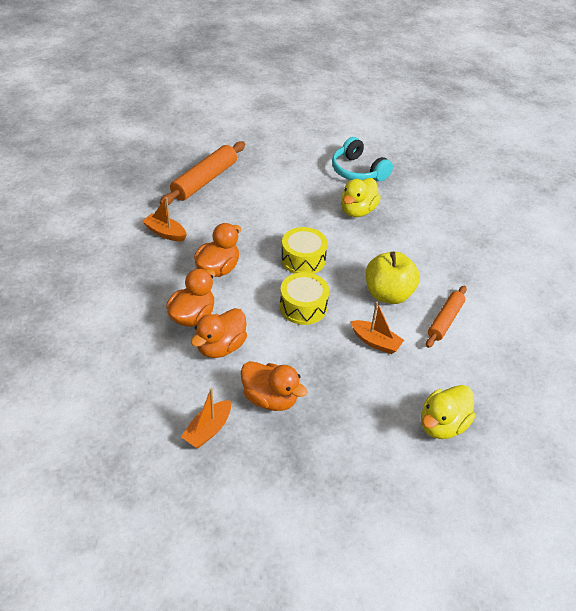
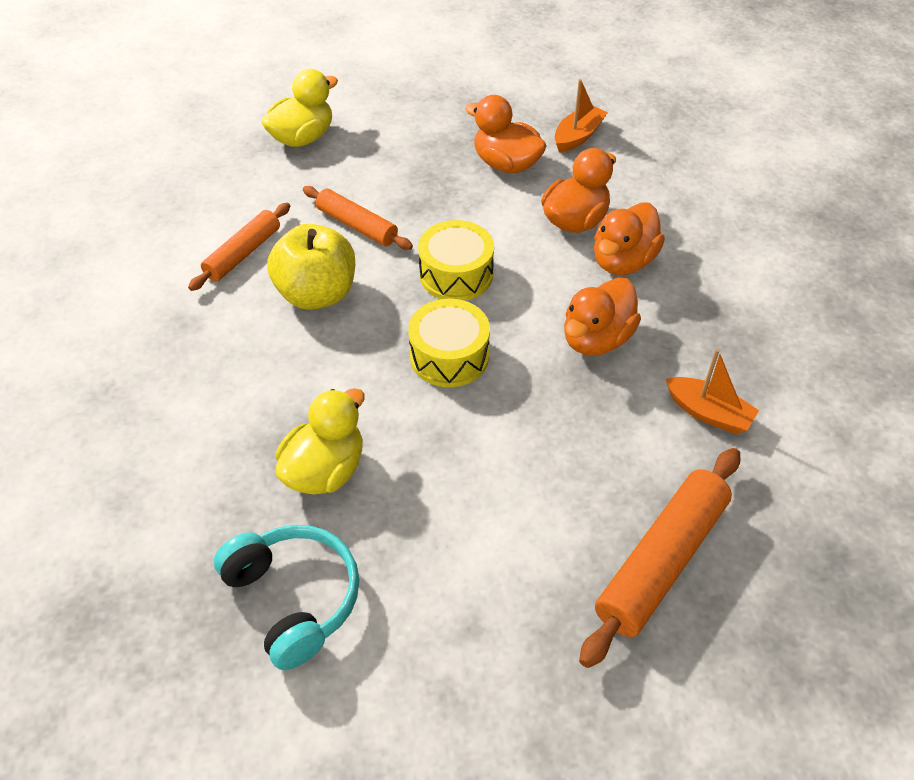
camera: 175 degrees left, 5 degrees up
orange boat [350,302,404,354] -> orange rolling pin [303,186,413,250]

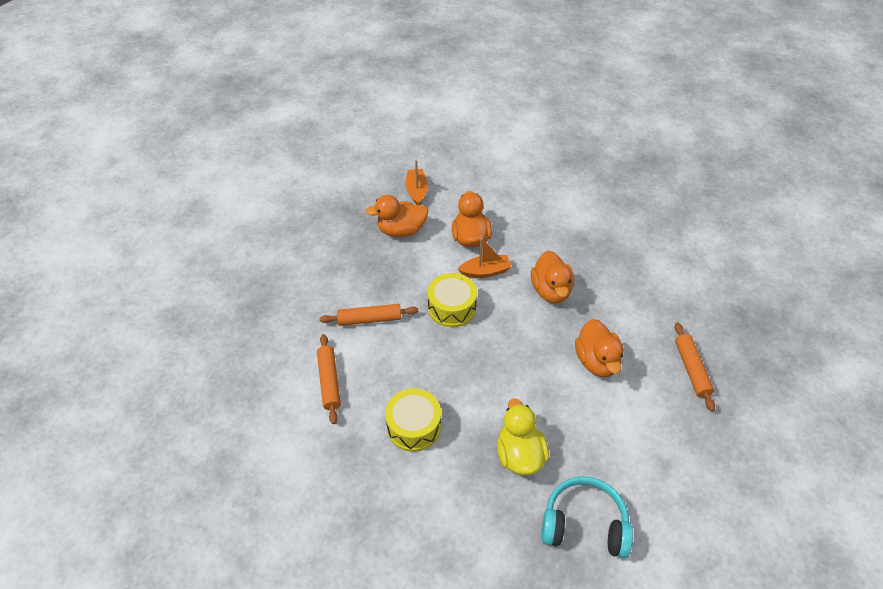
camera: 45 degrees left, 0 degrees up
yellow duck [261,69,338,147] -> none
yellow apple [267,224,355,310] -> none
yellow drum [408,299,490,387] -> yellow drum moved to [385,388,441,452]
orange rolling pin [579,448,740,668] -> orange rolling pin [675,322,715,411], size x0.63
orange duck [594,203,665,275] -> orange duck moved to [575,319,624,377]
orange boat [666,349,759,434] -> orange boat moved to [458,238,511,278]

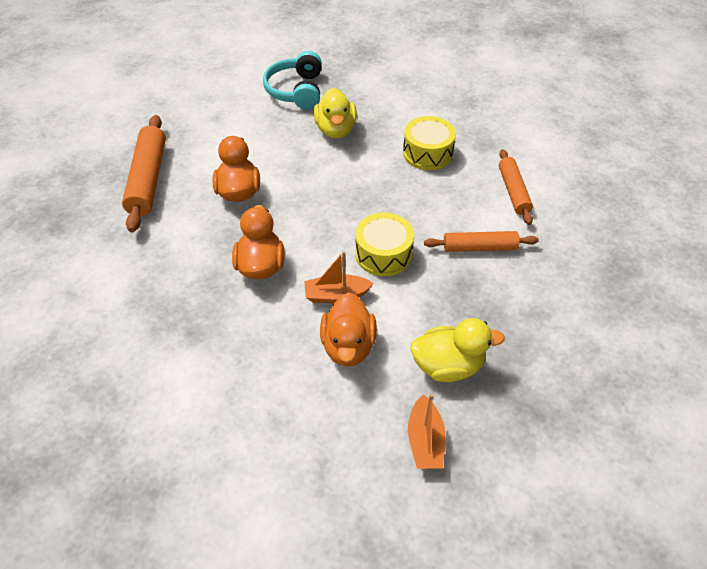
camera: 175 degrees left, 0 degrees up
orange duck [366,195,428,237] -> yellow duck [410,318,505,382]
turquoise headphones [541,477,633,558] -> turquoise headphones turned 75 degrees clockwise [263,51,322,110]
orange rolling pin [675,322,715,411] -> orange rolling pin [122,115,166,232], size x1.58

